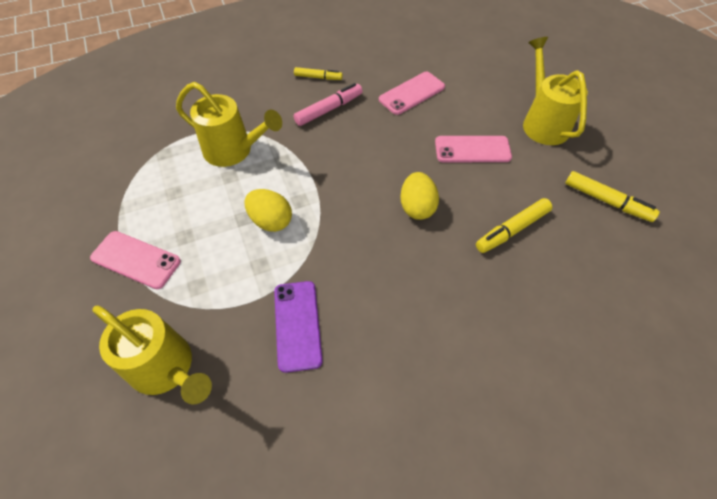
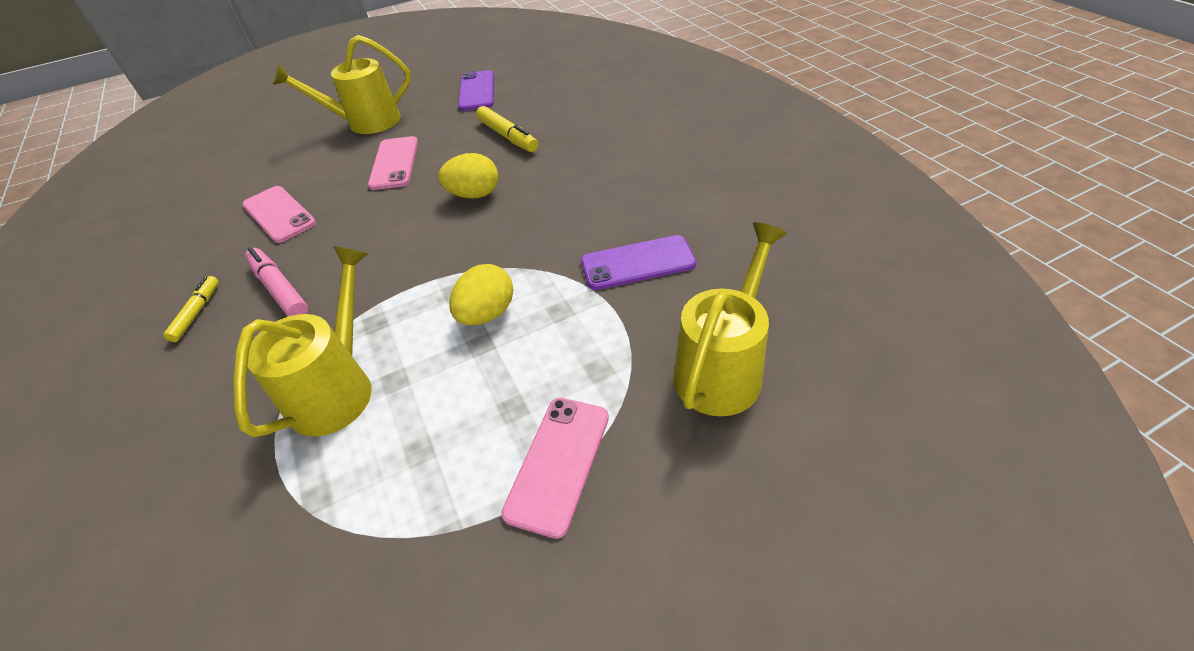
camera: 90 degrees left, 10 degrees down
yellow marker [565,171,660,222] -> purple phone [458,70,494,111]

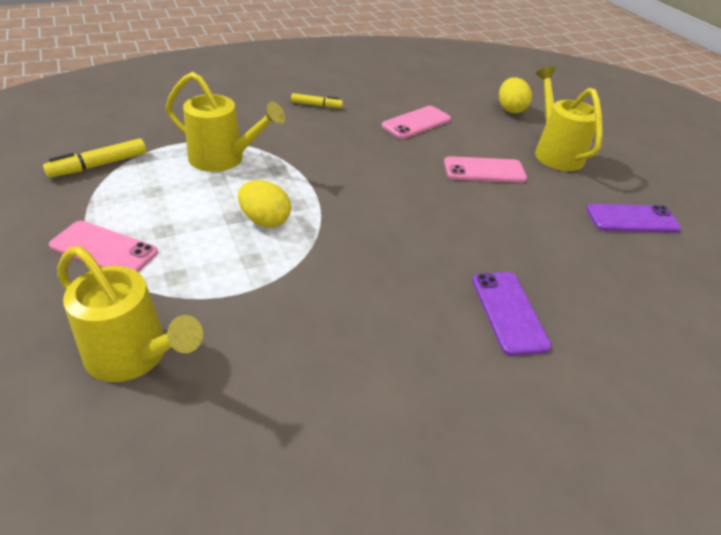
camera: 85 degrees right, 5 degrees down
pink marker [245,247,308,317] -> none
yellow egg [438,153,498,199] -> yellow egg moved to [499,77,532,113]
yellow marker [476,106,538,152] -> yellow marker moved to [43,138,146,178]
purple phone [581,235,696,290] -> purple phone moved to [472,272,552,356]

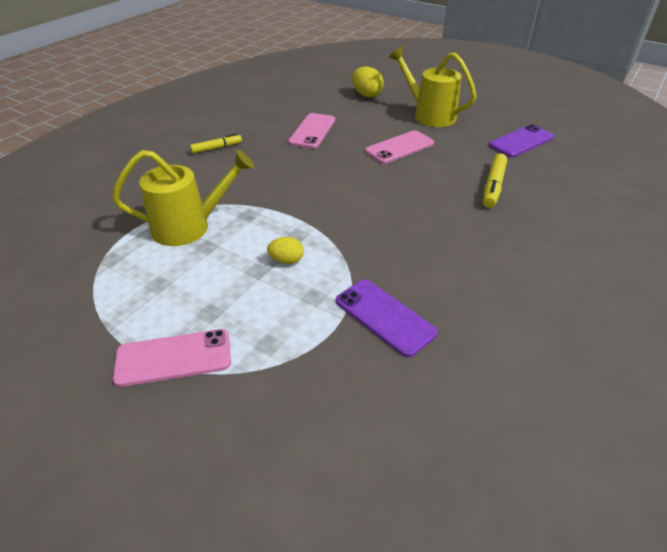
camera: 30 degrees left, 0 degrees up
yellow marker [43,138,146,178] -> yellow marker moved to [483,153,507,208]
yellow watering can [57,246,203,382] -> none
yellow egg [238,180,291,228] -> yellow egg [267,237,304,264], size x0.64
purple phone [472,272,552,356] -> purple phone moved to [336,280,438,357]

